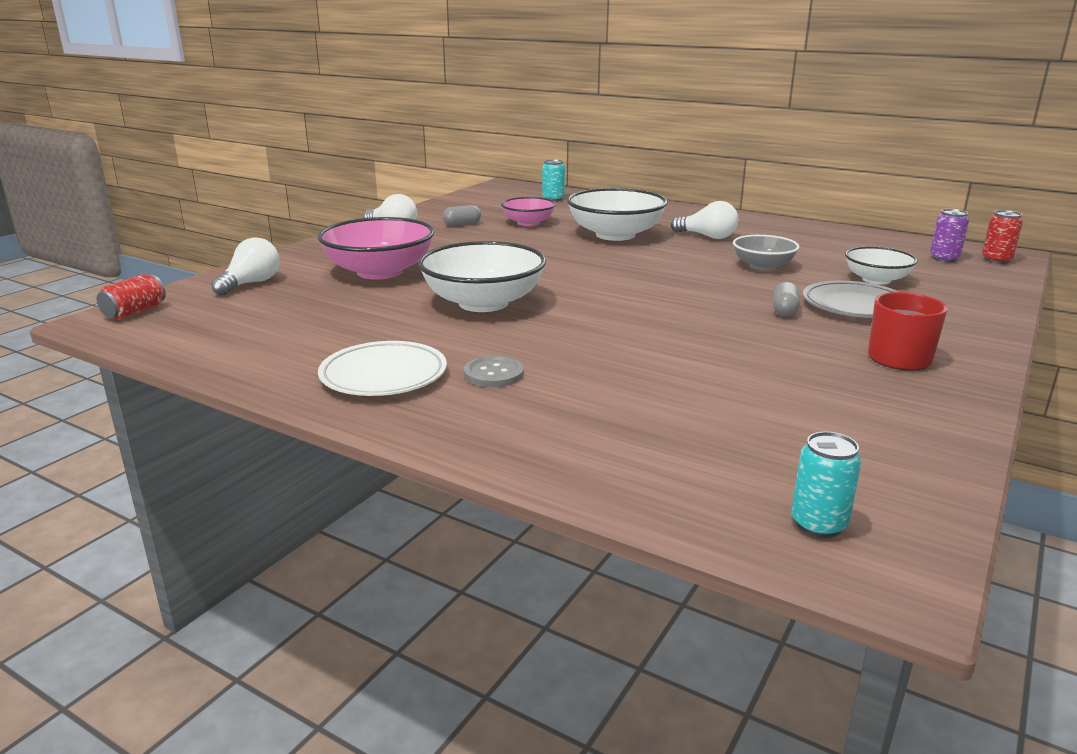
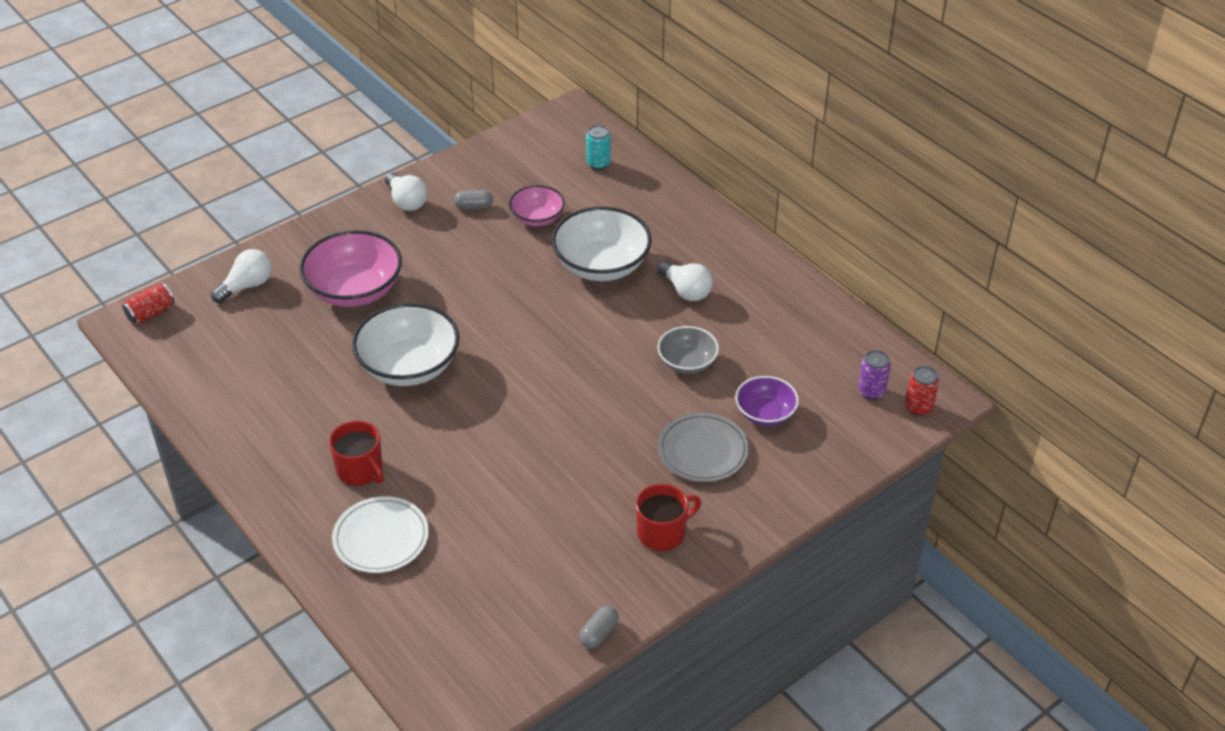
camera: 20 degrees right, 20 degrees up
white plate [318,341,447,396] -> white plate moved to [332,496,429,573]
grey button [464,356,524,387] -> red mug [329,421,384,486]
grey capsule [773,282,800,316] -> grey capsule moved to [579,606,619,648]
turquoise can [791,432,861,538] -> none
white bowl [845,247,918,285] -> purple bowl [735,376,799,426]

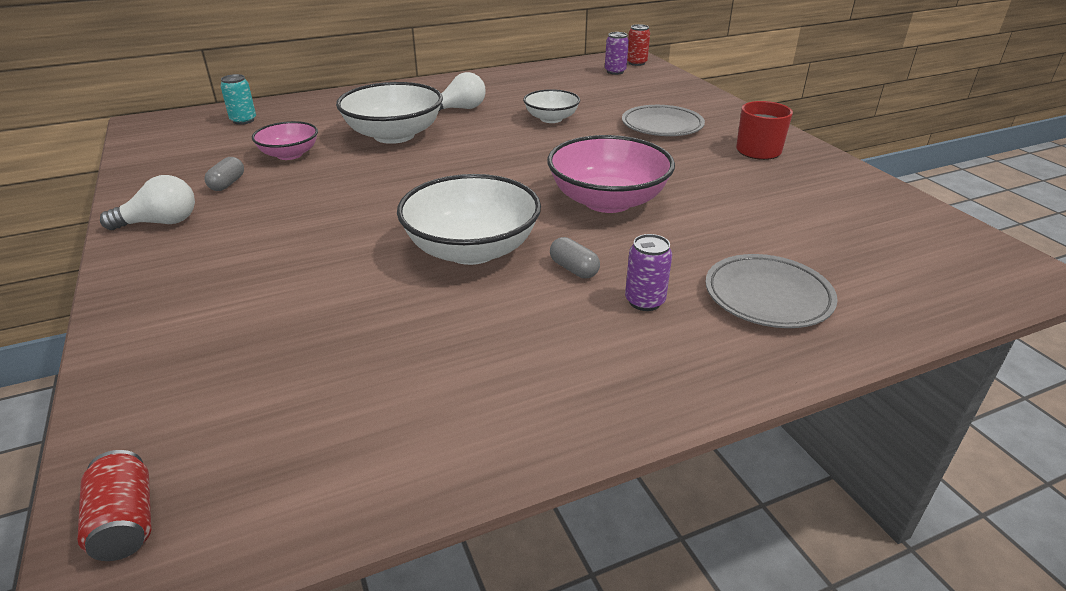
camera: 75 degrees left, 10 degrees down
white light bulb [211,249,272,303] -> none
pink bowl [300,230,402,307] -> pink bowl moved to [547,135,675,213]
red mug [329,421,384,486] -> purple can [625,234,672,311]
white plate [332,496,429,573] -> grey plate [705,254,838,328]
grey capsule [579,606,619,648] -> grey capsule moved to [550,237,600,278]
grey bowl [658,326,719,374] -> white bowl [523,89,580,123]
purple bowl [735,376,799,426] -> none

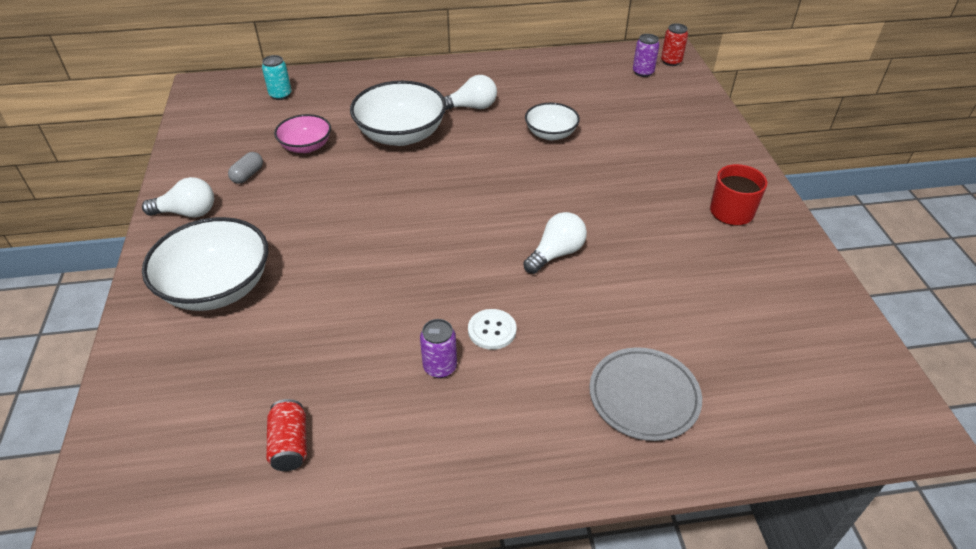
camera: 15 degrees right, 10 degrees up
red can [77,450,151,561] -> red can moved to [266,399,307,471]
white bowl [397,174,541,265] -> white bowl moved to [142,217,268,311]
pink bowl [547,135,675,213] -> white light bulb [523,212,587,274]
grey capsule [550,237,600,278] -> white button [468,309,516,350]
grey plate [622,105,705,136] -> none
purple can [625,234,672,311] -> purple can moved to [420,319,457,378]

